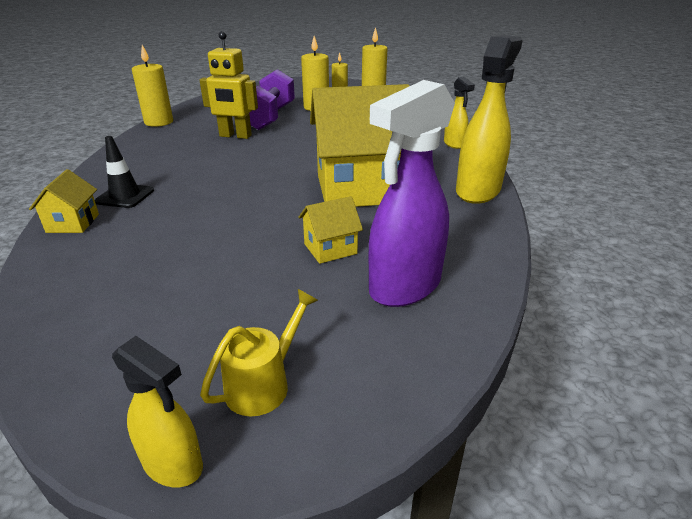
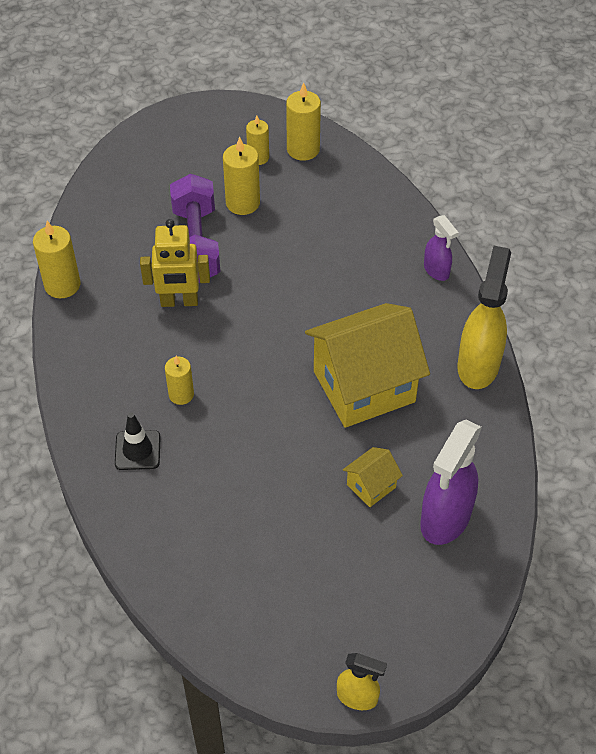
camera: 15 degrees left, 20 degrees up
yellow house [29,169,99,233] -> none
yellow watering can [200,289,318,416] -> none
yellow spray bottle [444,77,475,149] -> purple spray bottle [424,215,459,281]
none -> yellow candle [165,356,194,405]

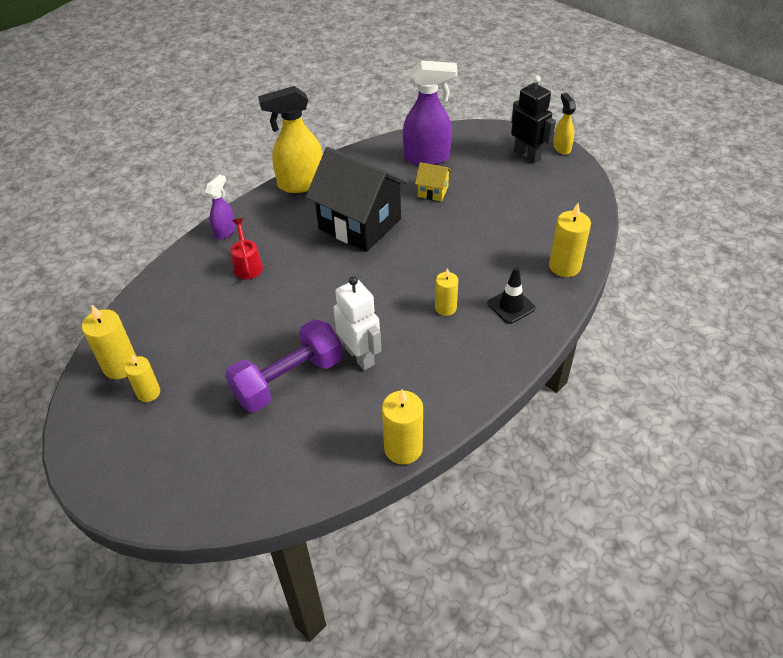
camera: 120 degrees left, 5 degrees down
yellow robot [140,219,210,307] -> white robot [333,276,381,370]
yellow candle [223,137,260,215] -> yellow candle moved to [549,203,591,277]
yellow house [305,303,430,428] -> black house [306,147,408,252]
none -> red watering can [230,218,263,279]
none -> black robot [511,76,556,163]

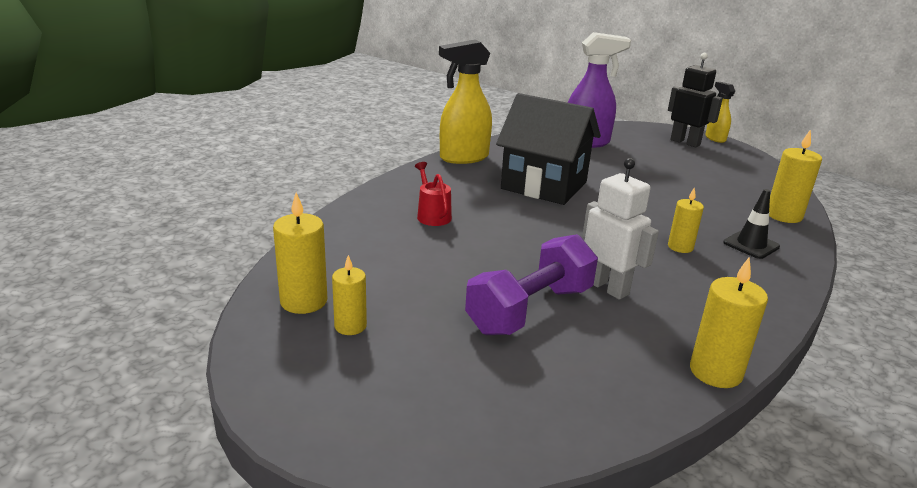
camera: 10 degrees left, 20 degrees down
purple spray bottle [205,175,236,239] -> none
yellow house [415,162,451,201] -> none

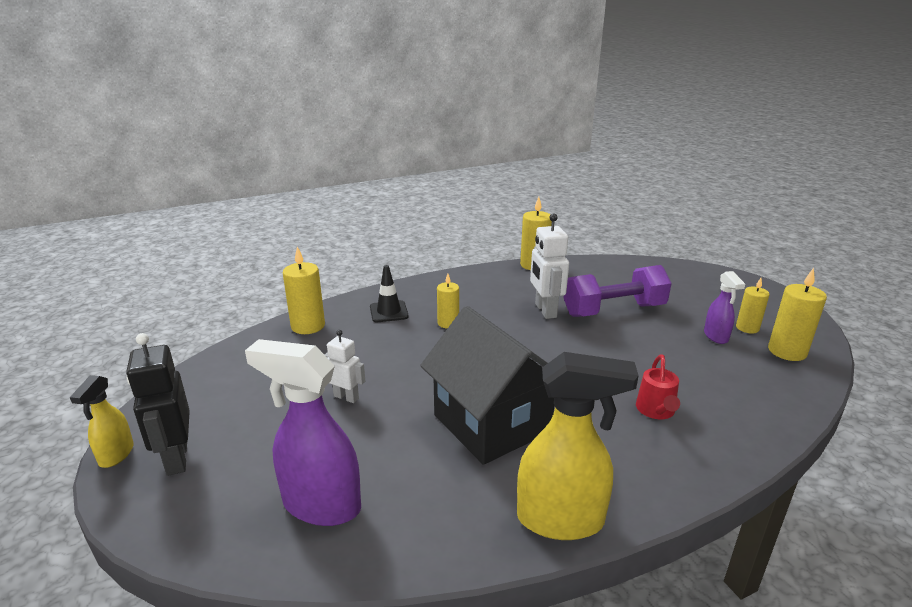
camera: 150 degrees left, 0 degrees up
none -> white robot [325,330,365,403]
none -> purple spray bottle [704,271,745,344]

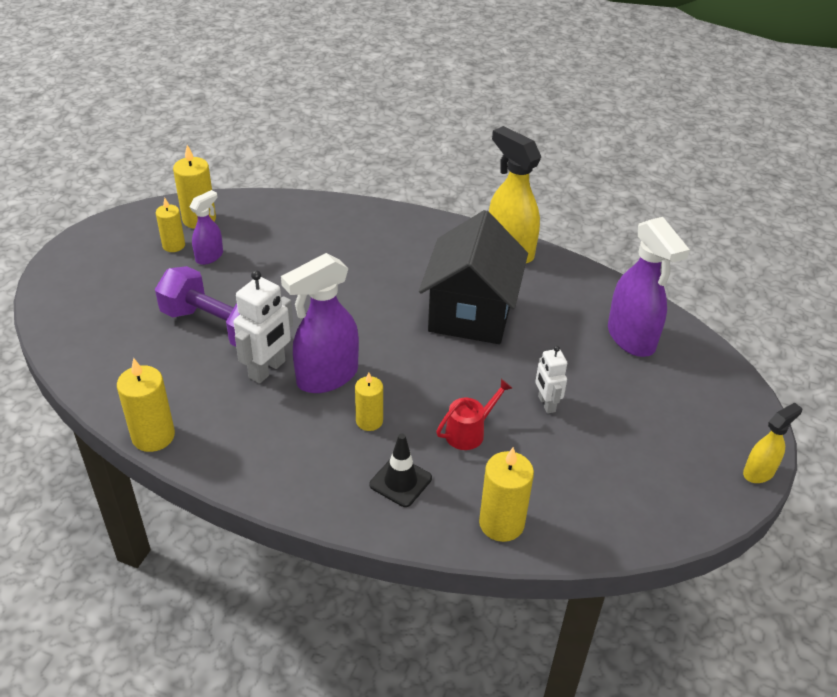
camera: 135 degrees left, 15 degrees up
black robot [126,333,190,476] -> none
red watering can [636,354,680,419] -> red watering can moved to [436,379,512,450]
none -> purple spray bottle [281,253,359,393]

